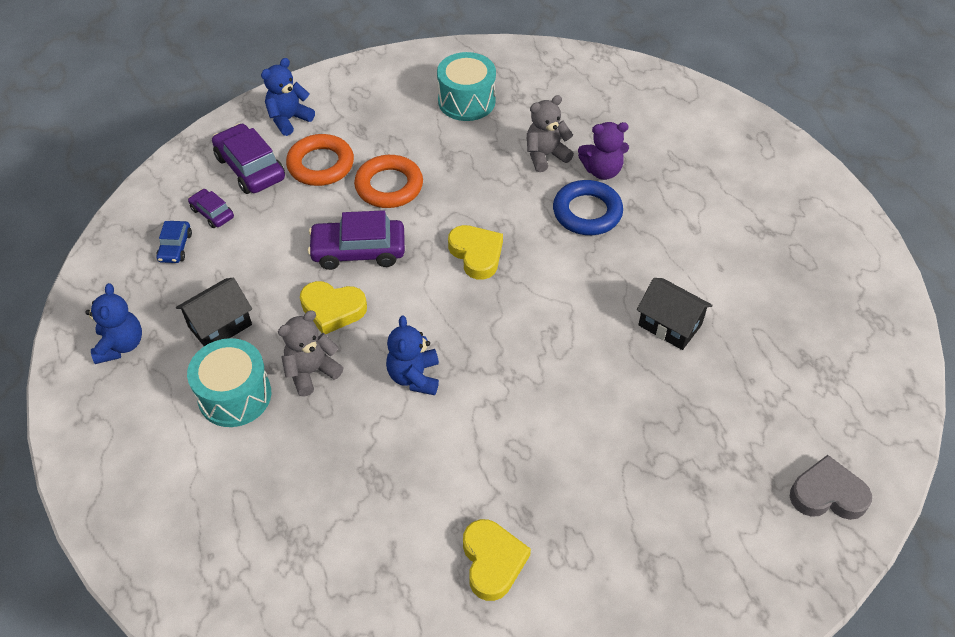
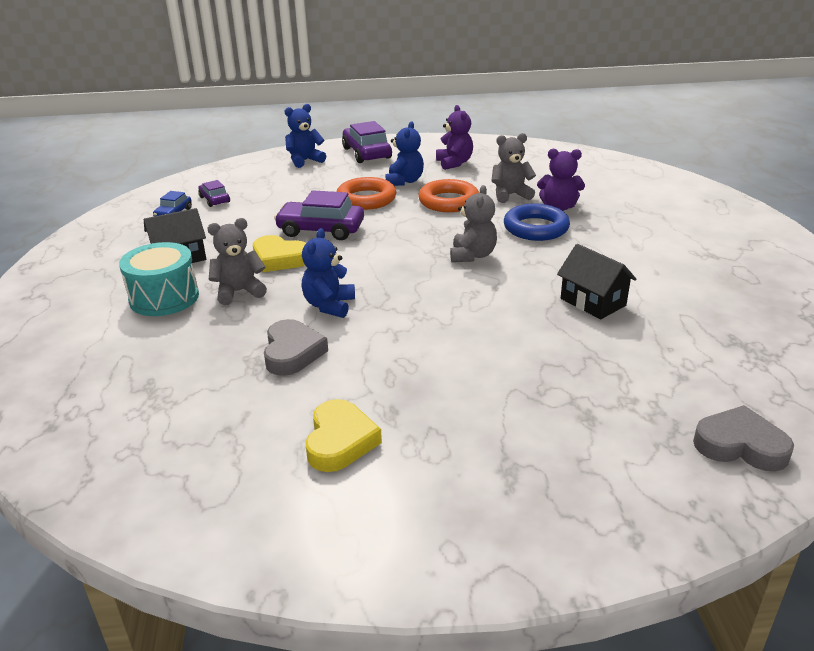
camera: 15 degrees right, 20 degrees down
blue teddy bear [85,283,142,364] -> blue teddy bear moved to [386,121,424,186]
purple car [212,124,285,194] -> purple car moved to [342,121,392,163]
orange ring [286,134,354,186] -> orange ring moved to [418,179,479,212]
turquoise drum [437,52,496,121] -> purple teddy bear [436,105,473,170]
yellow heart [448,225,503,280] -> none
none -> grey heart [264,319,328,376]
none -> grey teddy bear [450,185,497,262]

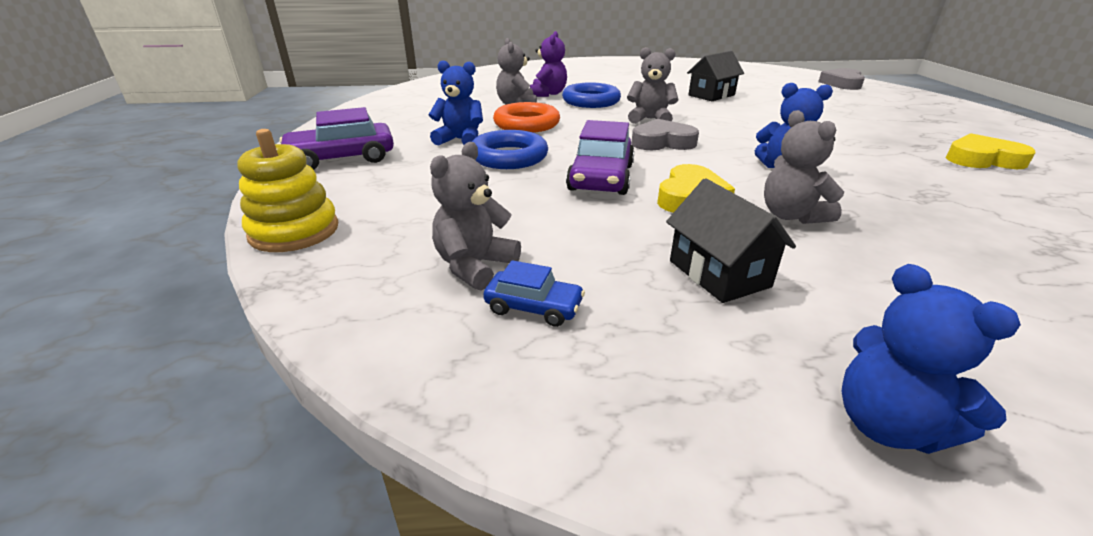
camera: 90 degrees left, 0 degrees up
turquoise drum [119,242,199,316] -> none
purple car [198,180,230,207] -> grey teddy bear [430,142,521,291]
grey heart [264,319,328,376] -> grey heart moved to [631,119,699,150]
blue teddy bear [284,104,326,168] -> blue teddy bear moved to [841,264,1021,454]
orange ring [337,177,396,210] -> blue ring [472,130,548,169]
purple teddy bear [436,105,473,170] -> none
none -> yellow stacking toy [237,129,338,252]

